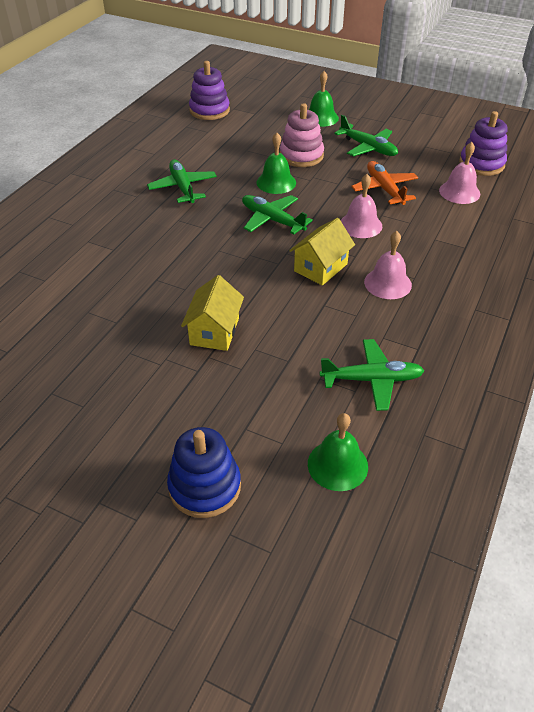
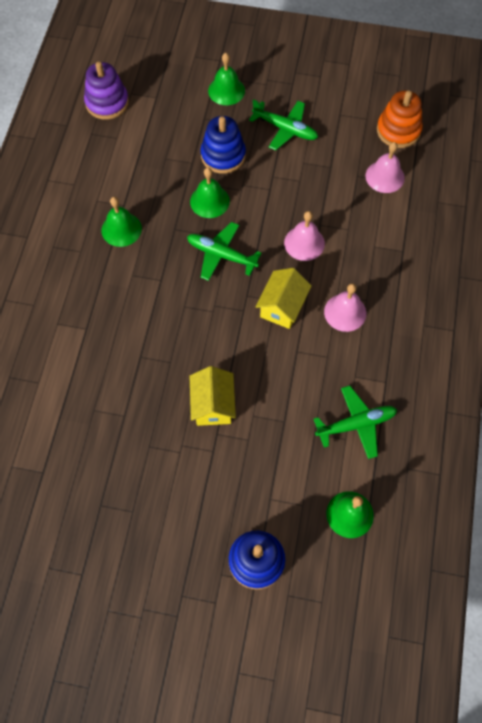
camera: 15 degrees left, 20 degrees up
green plane [147,160,217,203] -> green bell [102,197,142,247]
pink stacking toy [280,103,324,167] -> blue stacking toy [201,116,246,174]
orange plane [351,161,418,205] -> none
purple stacking toy [459,111,507,176] -> orange stacking toy [377,91,423,148]

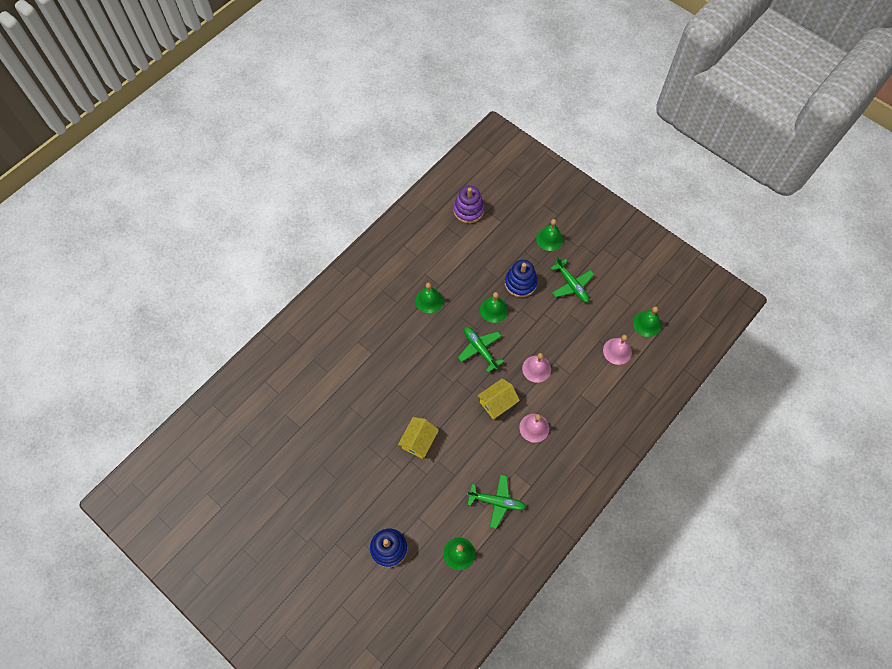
camera: 30 degrees right, 0 degrees up
orange stacking toy [377,91,423,148] -> green bell [633,306,661,337]

